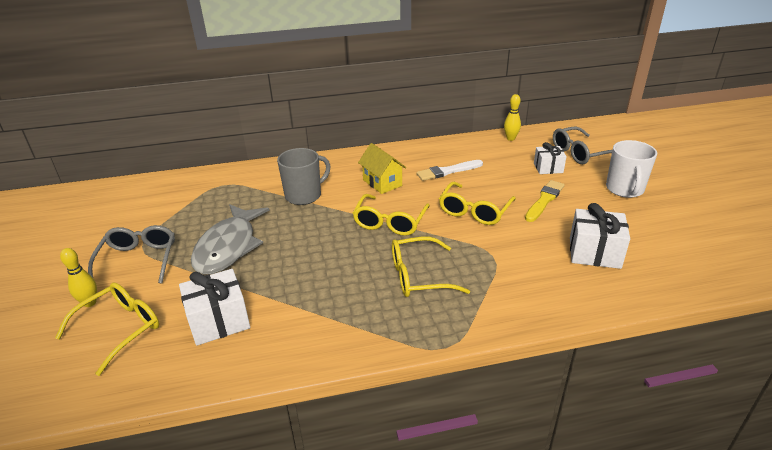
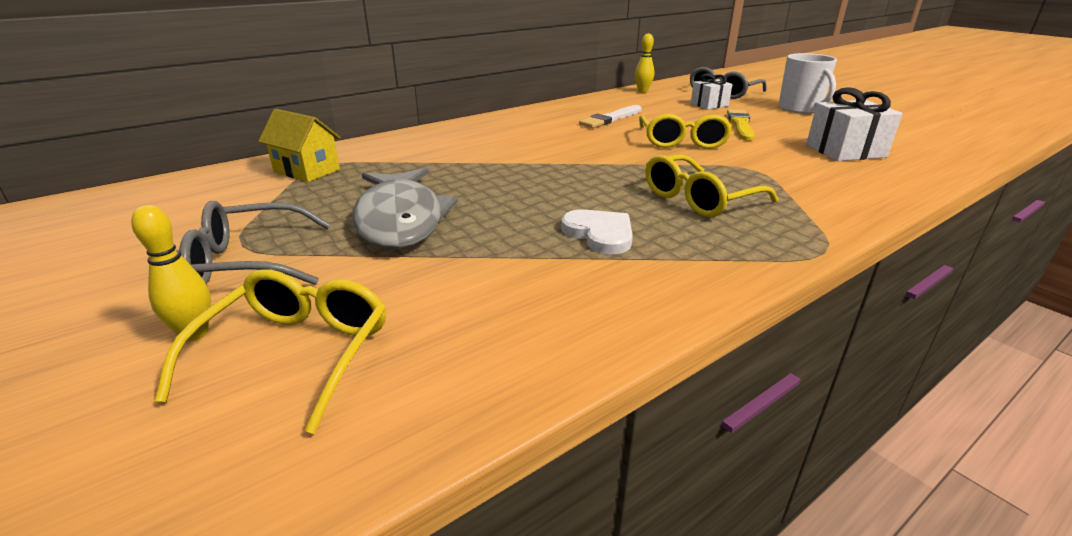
camera: 25 degrees left, 5 degrees down
grey glasses [88,225,175,284] -> grey glasses turned 75 degrees counterclockwise [179,201,331,285]
white gift [179,269,250,346] -> none
grey mug [277,148,330,205] -> none
yellow glasses [353,194,430,236] -> none
yellow house [358,143,406,194] -> yellow house moved to [258,109,341,182]
none -> white heart [561,209,633,254]

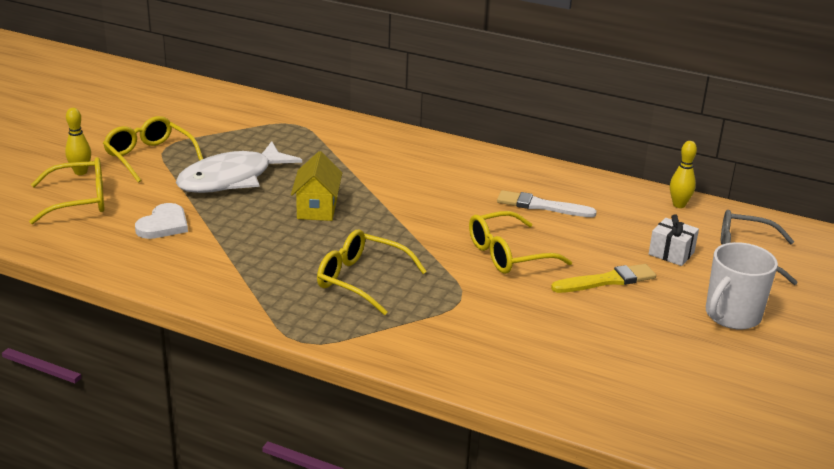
camera: 60 degrees right, 0 degrees up
grey glasses [179,201,331,285] -> yellow glasses [103,116,203,183]
yellow house [258,109,341,182] -> yellow house moved to [291,151,342,221]
grey fish [352,168,458,249] -> white fish [176,141,302,193]
white heart [561,209,633,254] -> white heart moved to [135,203,188,239]
white gift [806,87,903,161] -> none

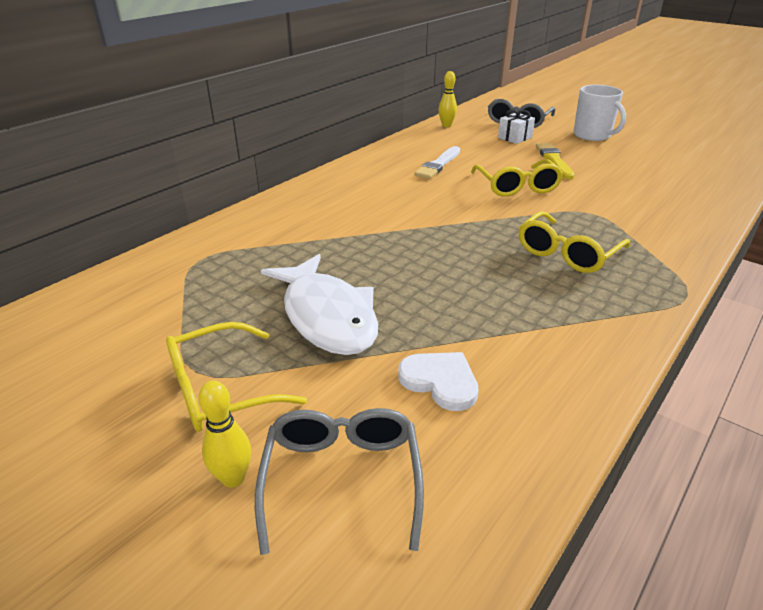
camera: 75 degrees left, 5 degrees up
yellow glasses [29,157,104,224] -> grey glasses [255,408,424,555]
yellow house [291,151,342,221] -> none

